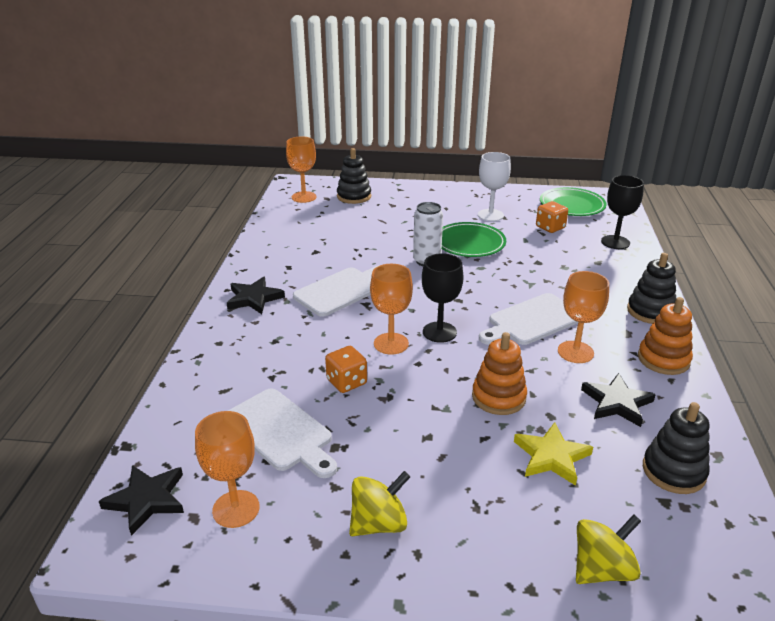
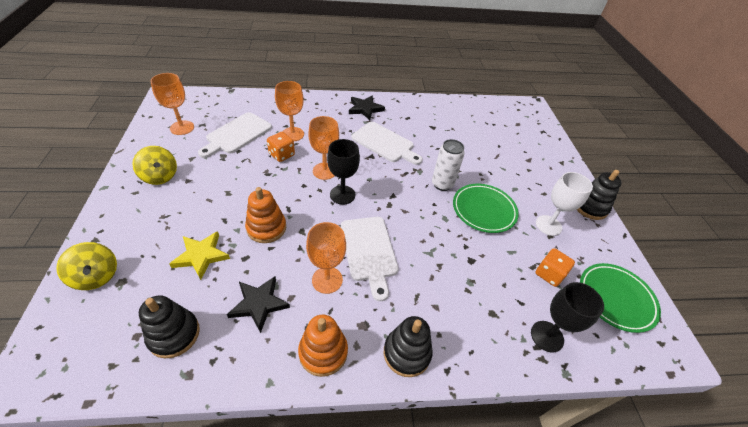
camera: 75 degrees right, 15 degrees up
black star [99,465,184,536] -> none
orange goblet [286,136,317,203] -> orange goblet moved to [275,81,304,141]
black stacking toy [337,148,371,204] -> black stacking toy moved to [577,170,622,220]
white cutting board [479,293,578,345] -> white cutting board turned 150 degrees counterclockwise [341,217,399,301]

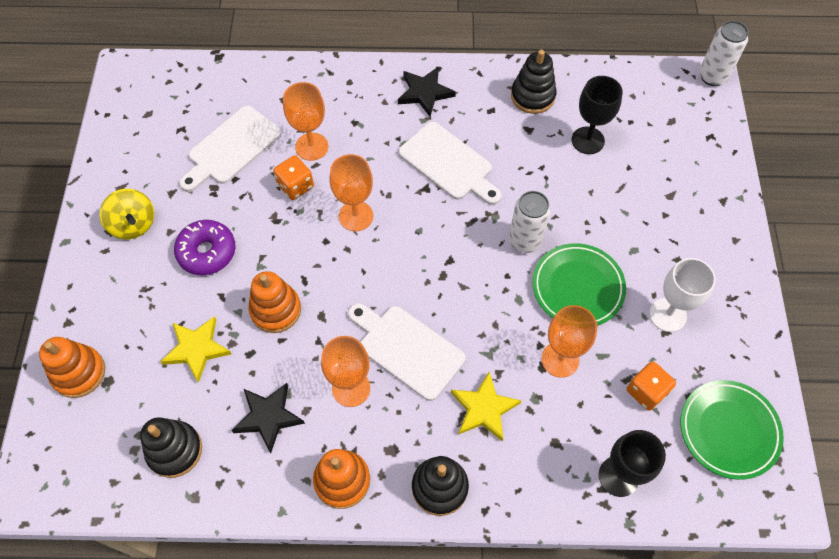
camera: 10 degrees right, 15 degrees up
yellow spinning top [56,242,117,290] -> orange stacking toy [39,337,105,398]
orange goblet [151,73,194,135] -> orange goblet moved to [541,305,597,378]
black goblet [327,139,360,205] -> black goblet moved to [572,76,623,154]
white cutting board [341,217,399,301] -> white cutting board turned 135 degrees clockwise [348,303,466,401]
black stacking toy [577,170,622,220] -> black stacking toy moved to [511,50,557,114]
none -> purple donut [174,220,236,275]
none -> yellow star [451,372,522,441]
none -> white can [699,21,749,86]

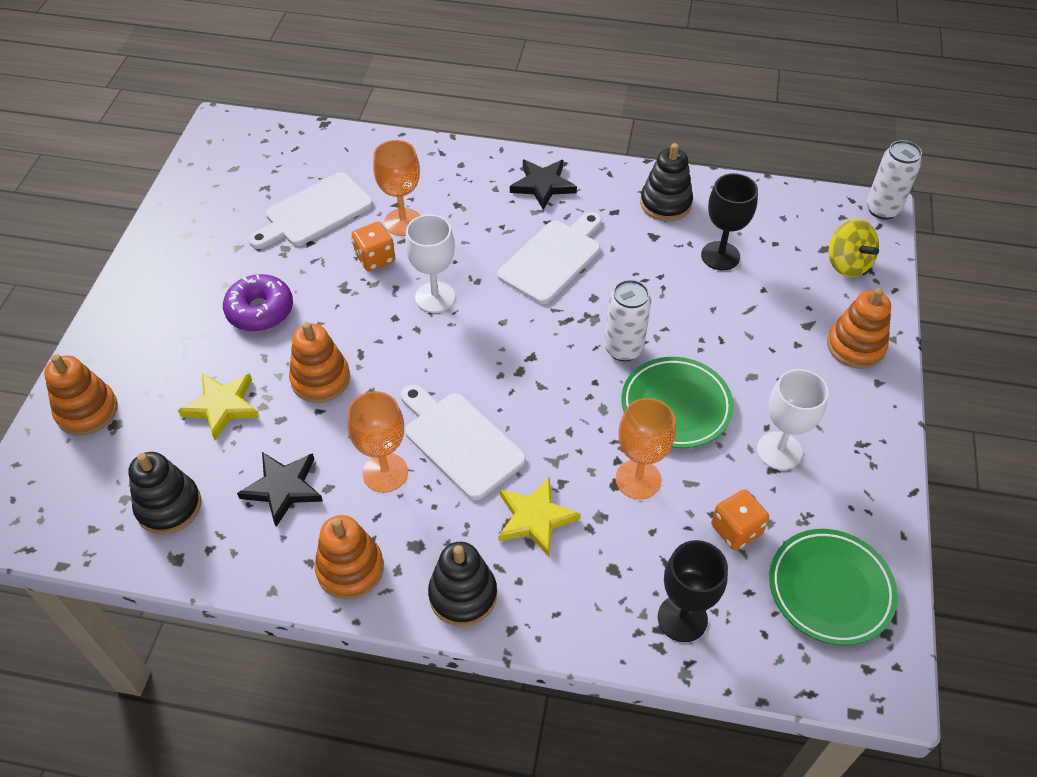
camera: 10 degrees right, 10 degrees down
yellow spinning top [100,189,154,239] -> yellow spinning top moved to [829,219,879,277]
orange goblet [329,154,373,231] -> white goblet [405,214,455,313]
white cutting board [399,122,502,205] -> white cutting board turned 105 degrees counterclockwise [497,212,602,304]
none -> orange stacking toy [827,288,891,369]

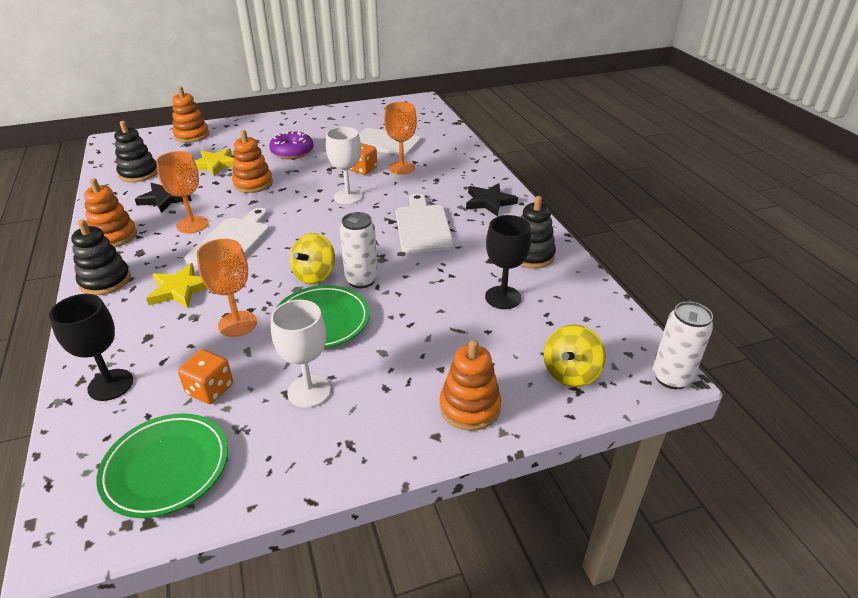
camera: 60 degrees right, 15 degrees down
white cutting board [497,212,602,304] -> white cutting board turned 105 degrees counterclockwise [396,193,454,253]
none -> yellow spinning top [290,233,335,284]

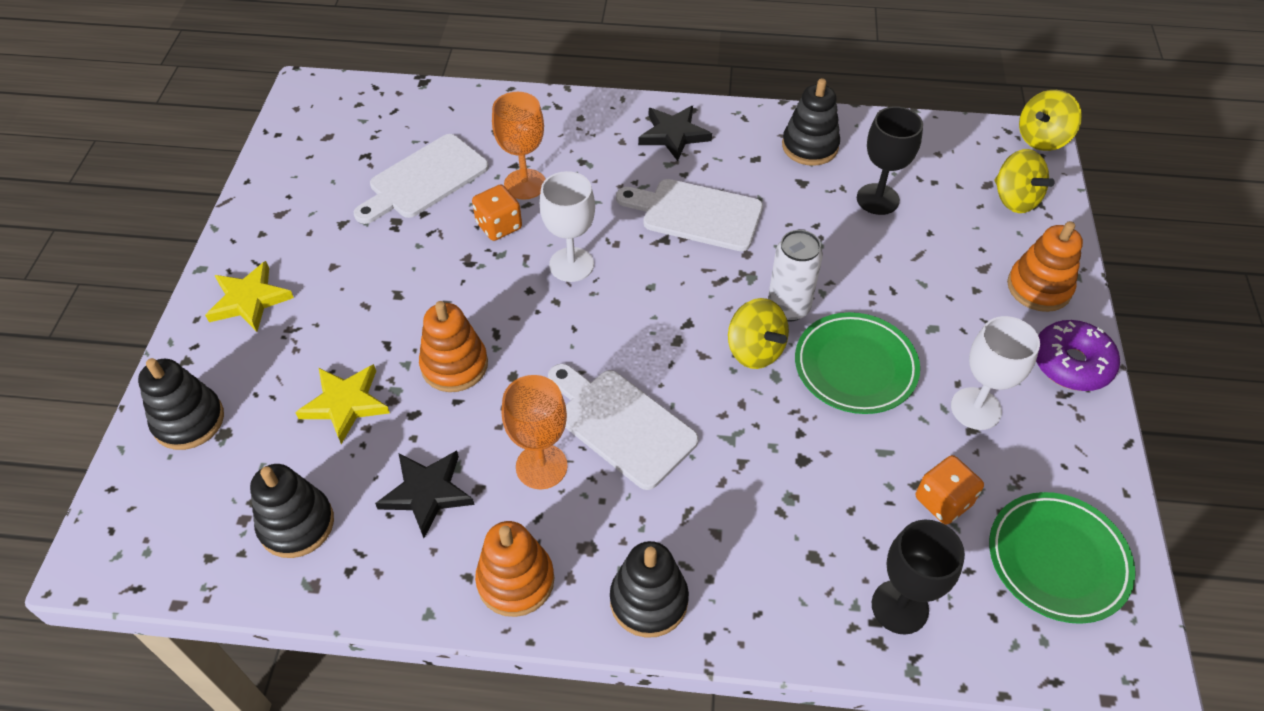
camera: 65 degrees left, 15 degrees up
yellow star [146,263,208,308] -> yellow star moved to [205,261,294,332]
orange stacking toy [172,86,209,143] -> black stacking toy [138,358,224,450]
orange goblet [197,239,257,337] -> none
purple donut [269,131,314,159] -> purple donut moved to [1036,320,1120,391]
white can [653,301,713,389] -> yellow spinning top [1019,90,1082,151]

